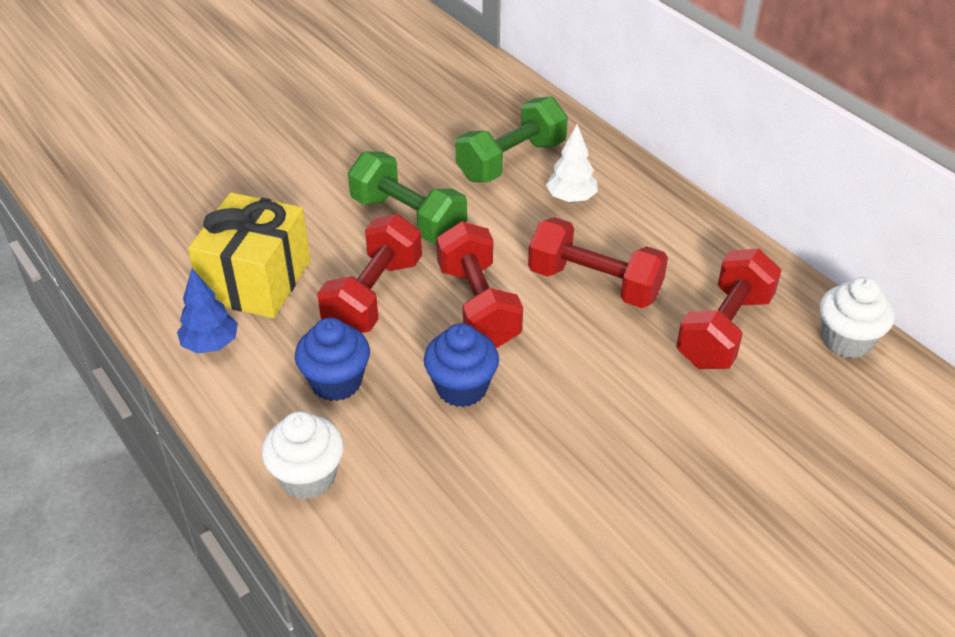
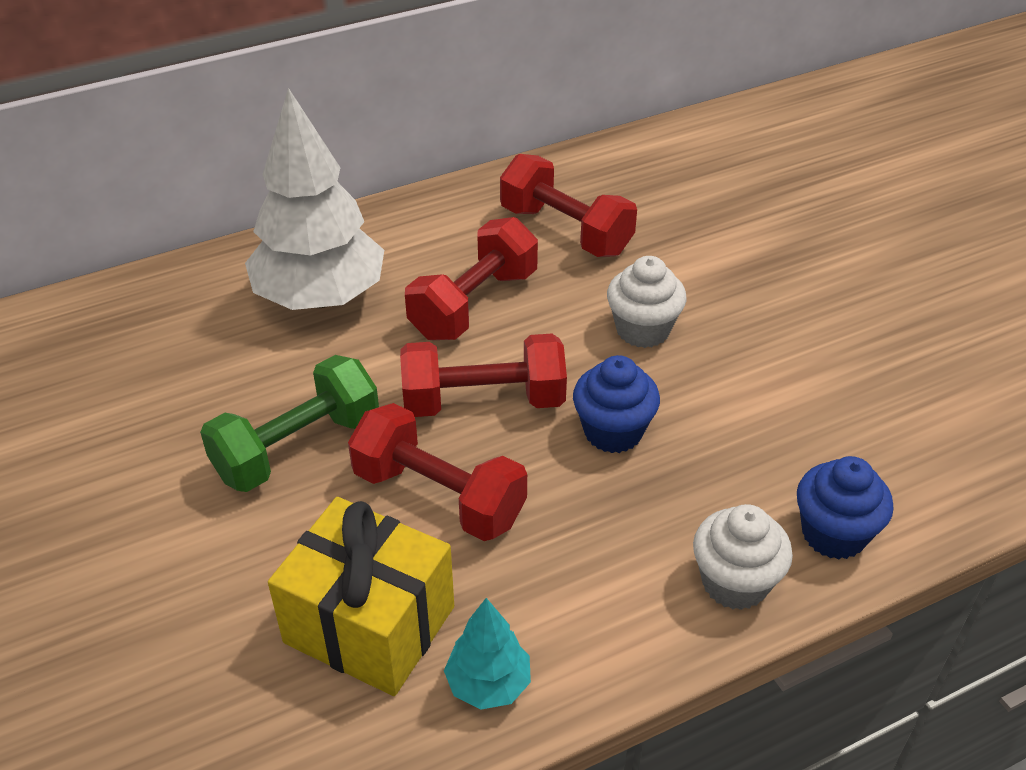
camera: 80 degrees left, 0 degrees up
blue tree [177,269,238,354] -> turquoise tree [444,598,531,710]
blue cupcake [295,318,370,401] -> blue cupcake moved to [797,456,893,560]
green dumbbell [456,97,568,182] -> none
white tree [546,124,598,203] -> white tree [245,88,384,310], size x2.15
white cupcake [820,277,894,359] -> white cupcake moved to [607,256,687,348]

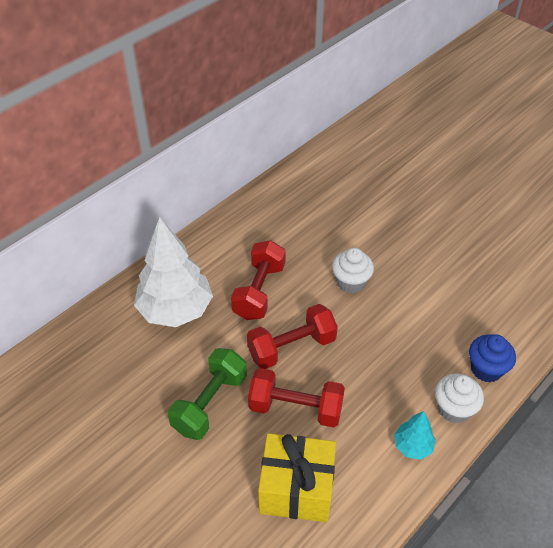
camera: 20 degrees left, 5 degrees up
turquoise tree [444,598,531,710] -> turquoise tree moved to [394,411,436,460]
red dumbbell [500,154,637,257] -> none
blue cupcake [573,355,660,453] -> none

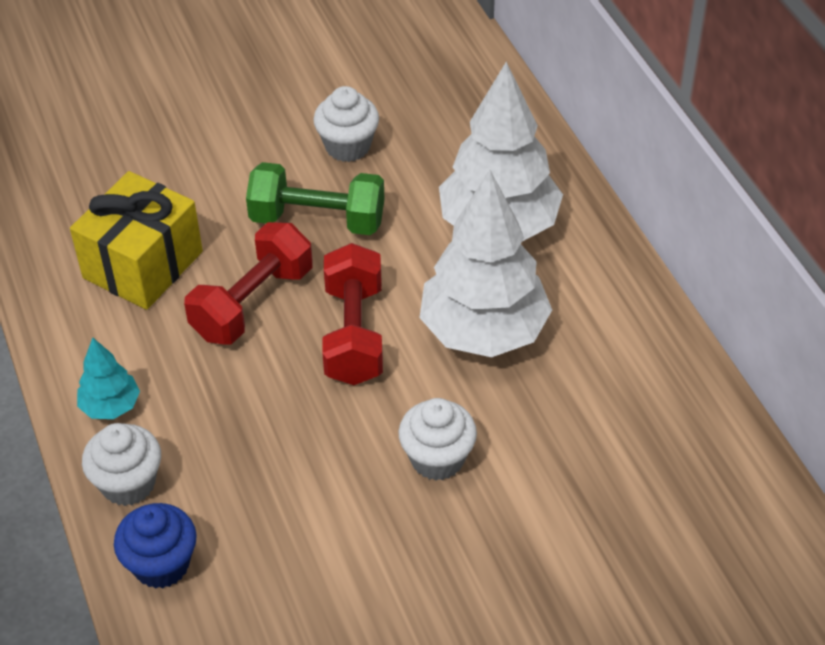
camera: 115 degrees right, 0 degrees up
green dumbbell [168,348,247,440] -> green dumbbell turned 45 degrees counterclockwise [246,162,385,235]
red dumbbell [231,240,286,320] -> white tree [419,170,552,357]
none -> white cupcake [313,86,379,162]

